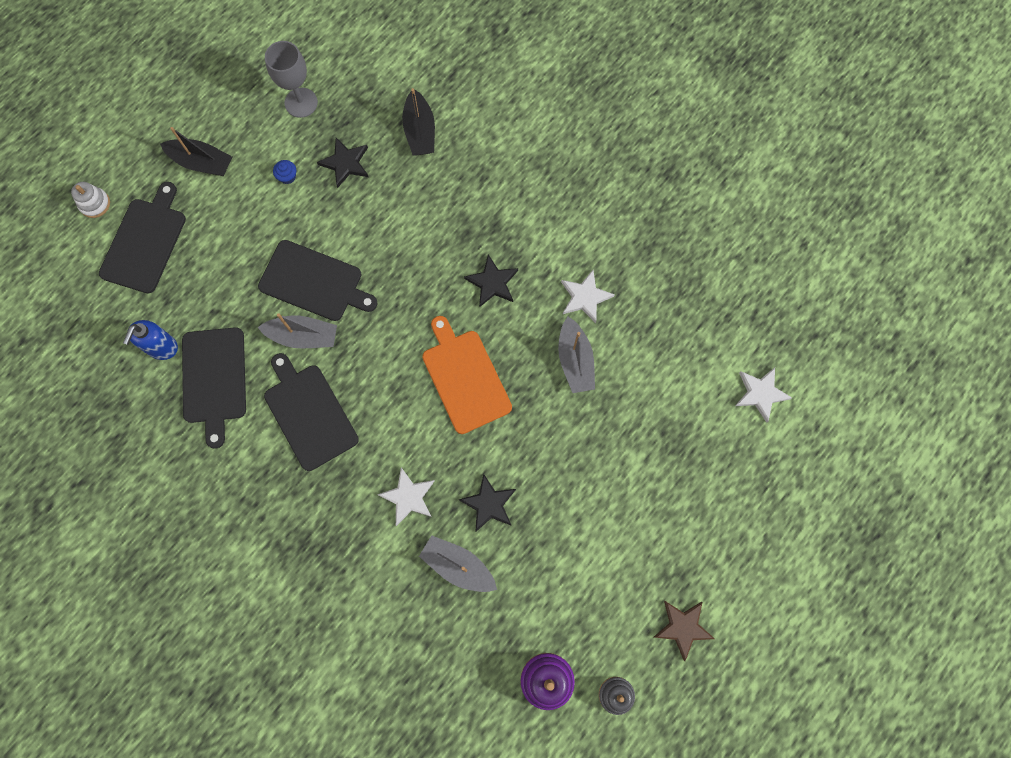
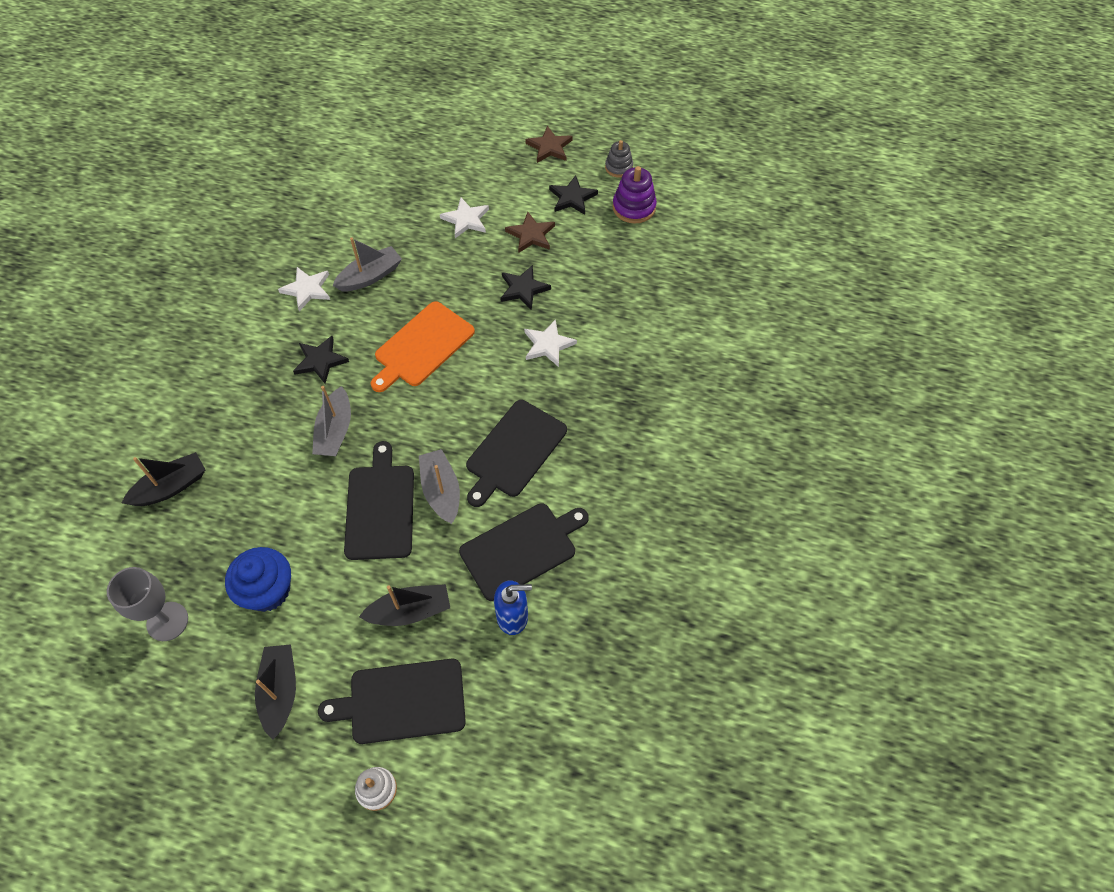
camera: 115 degrees left, 15 degrees down
blue cupcake [273,160,296,184] -> blue cupcake [225,547,291,612], size x2.31
black star [317,138,368,188] -> black star moved to [549,175,598,215]
grey boat [419,535,497,592] -> grey boat moved to [312,386,351,456]
white star [735,368,792,423] -> white star moved to [440,197,489,238]
none -> black boat [359,584,450,626]
none -> brown star [505,212,555,253]

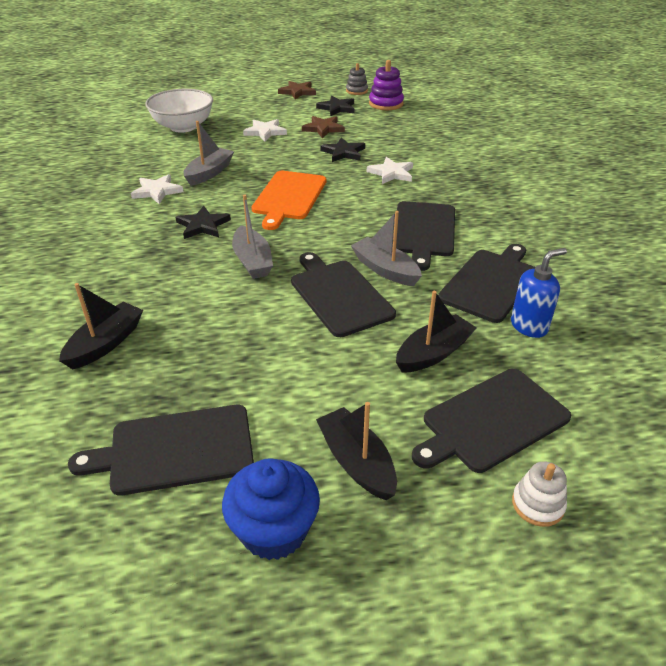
camera: 25 degrees left, 20 degrees down
grey goblet [107,567,188,641] -> black cutting board [68,405,254,496]
blue cupcake [225,547,291,612] -> blue cupcake moved to [222,458,320,560]
none -> white bowl [145,89,213,133]

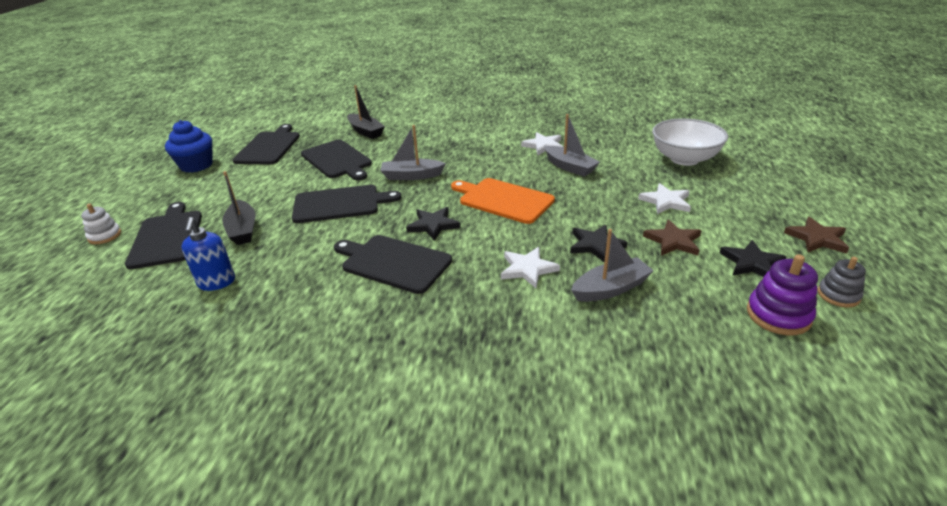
camera: 110 degrees right, 5 degrees down
black star [175,206,231,239] -> black star moved to [406,207,460,241]
black boat [316,402,397,500] -> none
grey boat [351,211,422,286] -> grey boat moved to [571,229,654,302]
black cutting board [438,244,535,323] -> black cutting board moved to [301,139,372,181]

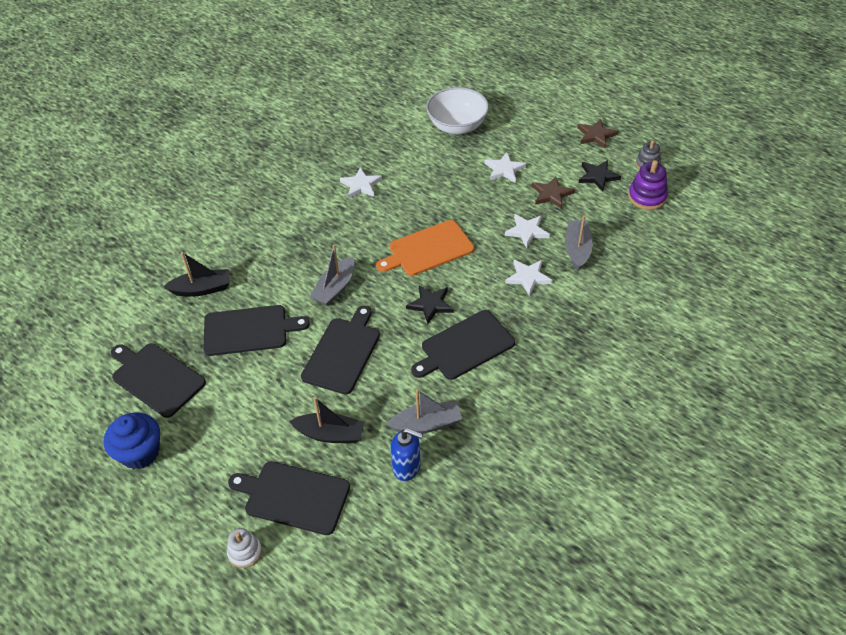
camera: 60 degrees left, 15 degrees up
grey boat [544,114,600,177] -> grey boat moved to [387,389,462,433]
black star [570,225,627,262] -> white star [505,214,550,249]

